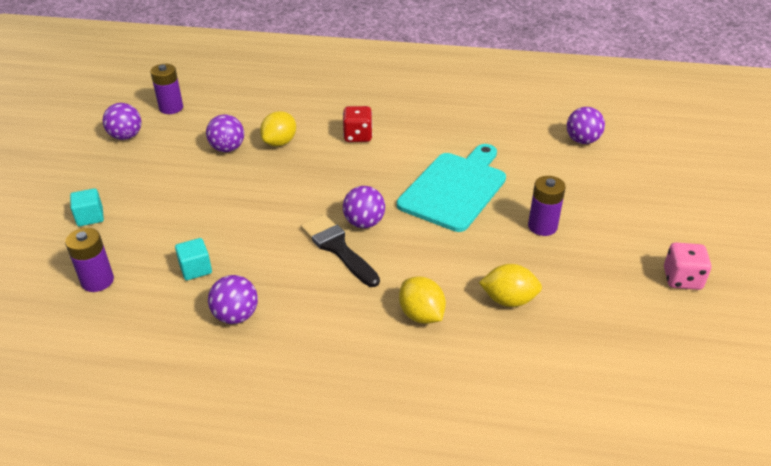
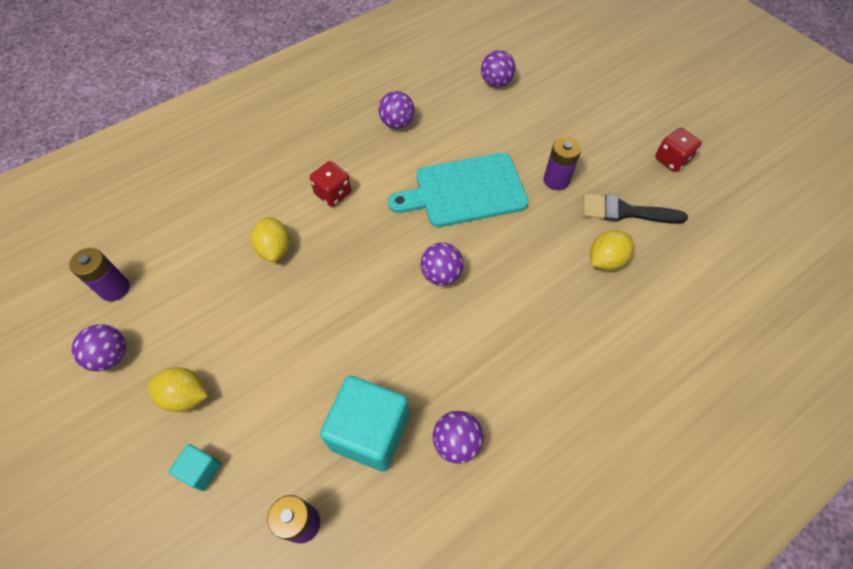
camera: 45 degrees left, 20 degrees up
turquoise cube [175,238,212,280] -> turquoise cube [320,375,409,472], size x2.10
purple ball [206,115,244,152] -> purple ball moved to [378,91,415,129]
black brush [301,215,380,287] -> black brush moved to [583,193,688,224]
turquoise cutting board [397,144,506,232] -> turquoise cutting board turned 90 degrees counterclockwise [388,153,529,227]
yellow lemon [399,276,446,324] -> yellow lemon moved to [147,367,208,412]
pink dice [664,243,711,290] -> red dice [655,128,702,172]

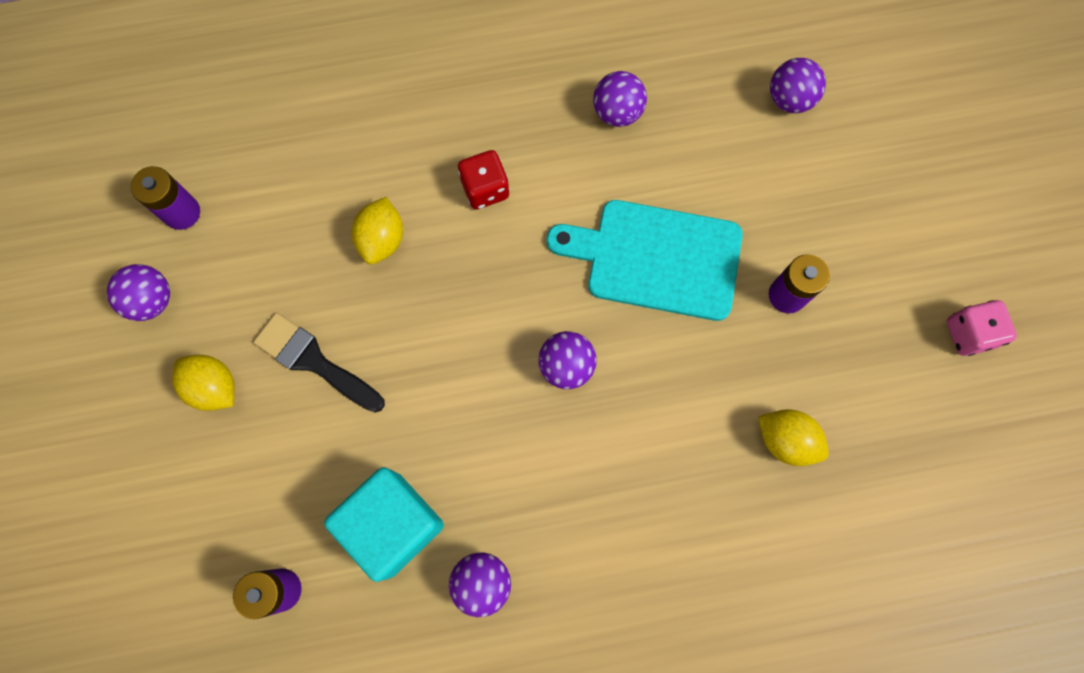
camera: 25 degrees right, 15 degrees up
turquoise cube [168,444,222,491] -> none
black brush [583,193,688,224] -> black brush moved to [253,313,385,413]
yellow lemon [590,230,634,270] -> yellow lemon turned 45 degrees clockwise [758,409,829,466]
red dice [655,128,702,172] -> pink dice [947,300,1017,356]

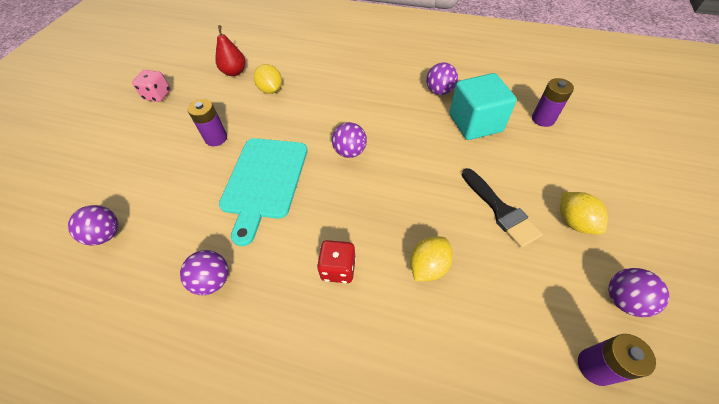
camera: 150 degrees left, 20 degrees down
turquoise cutting board [547,200,743,321] -> turquoise cutting board turned 60 degrees clockwise [219,138,307,246]
none -> red pear [215,25,246,76]

